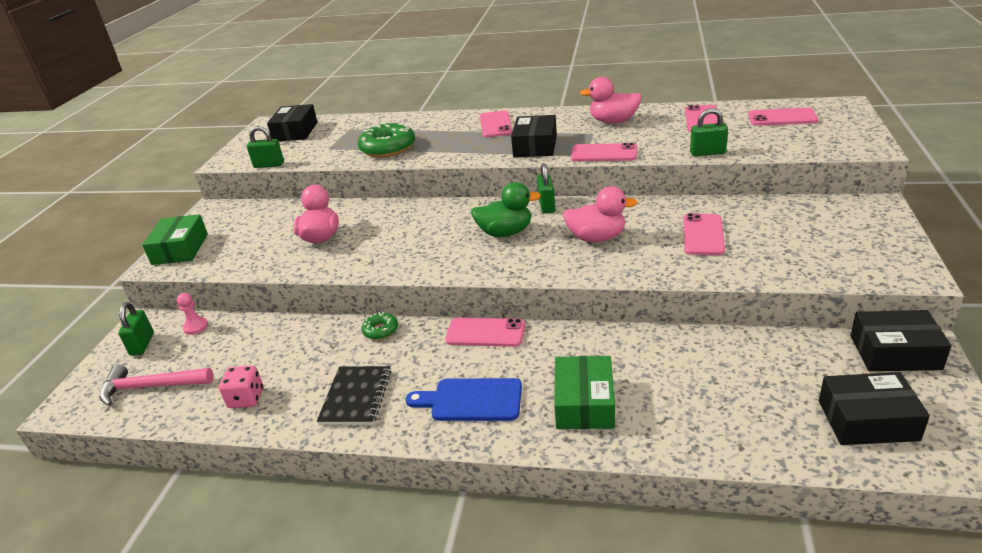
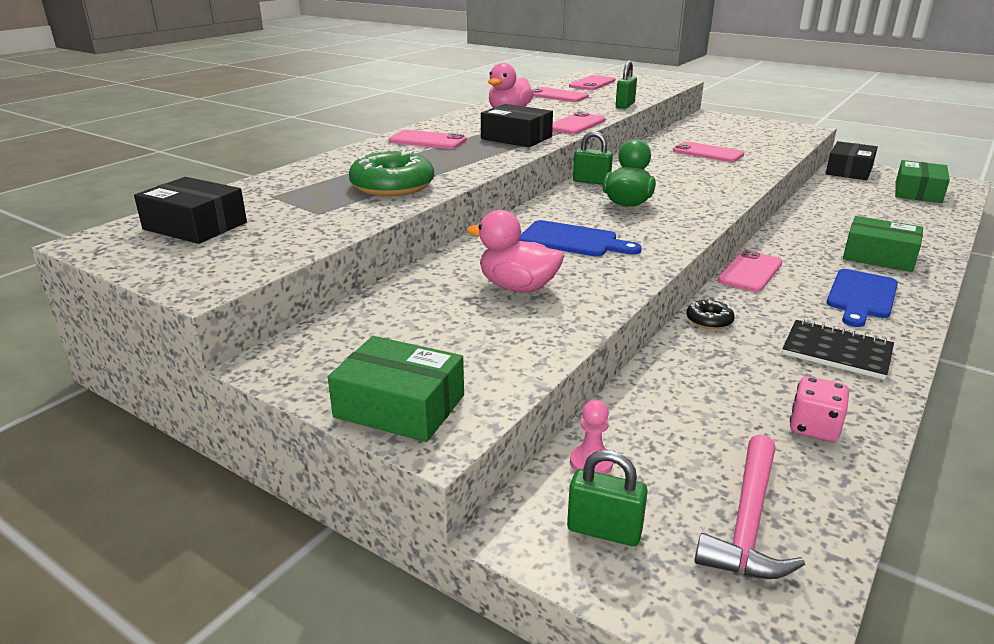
camera: 70 degrees left, 5 degrees down
green padlock [247,126,284,168] -> none
green donut [362,312,398,340] -> black donut [686,300,735,329]
pink duck [563,186,637,242] -> none
black box [819,372,930,445] -> green box [895,160,950,203]
none -> blue cutting board [519,220,642,257]

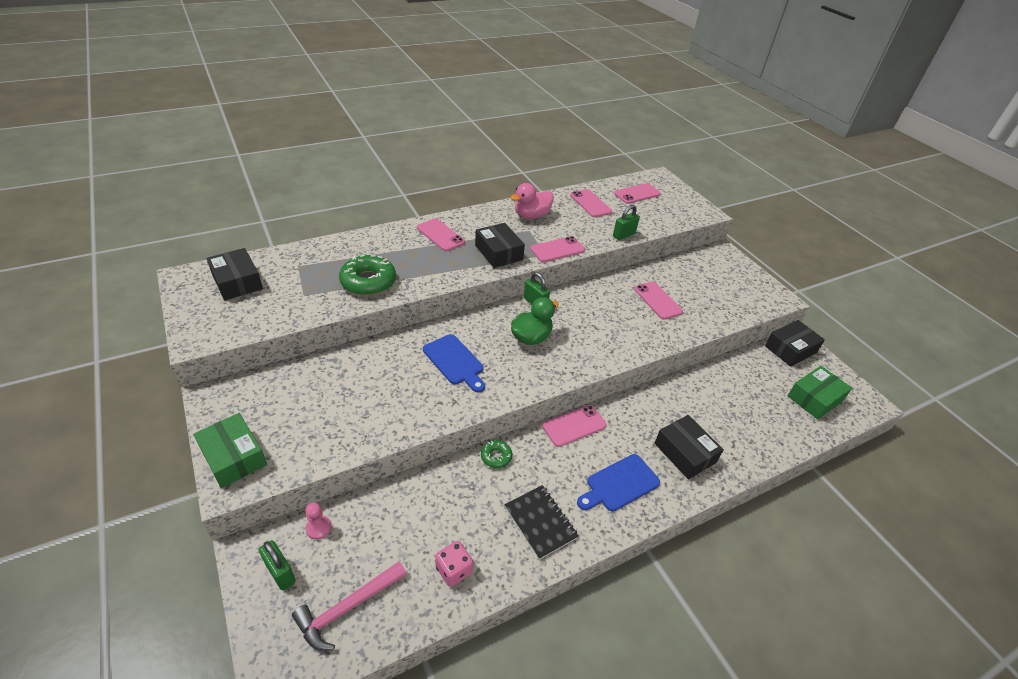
camera: 25 degrees right, 15 degrees up
pink duck [467,210,564,292] -> none
black donut [686,300,735,329] -> green donut [481,440,512,468]
green box [843,216,923,272] -> black box [654,415,724,479]

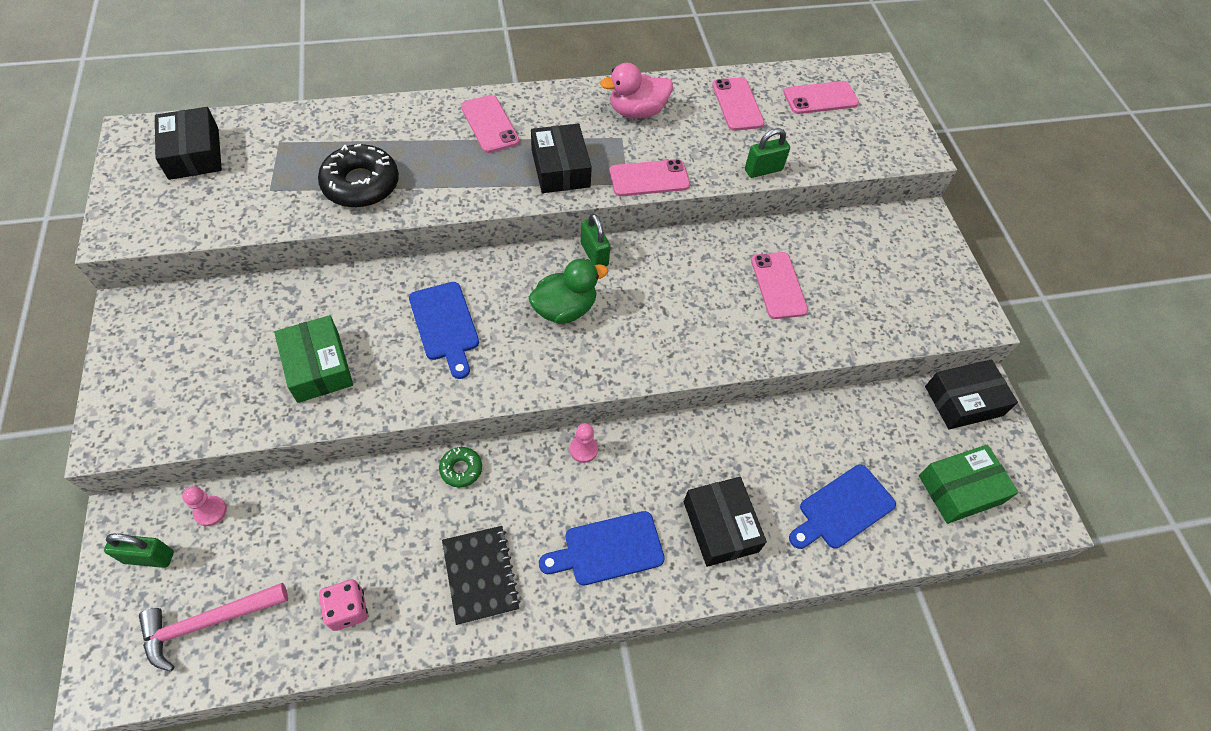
camera: 15 degrees right, 15 degrees up
green box [193,413,267,488] -> green box moved to [274,315,353,403]
green padlock [259,540,296,591] -> green padlock turned 60 degrees counterclockwise [104,534,174,568]
green donut [339,254,396,296] -> black donut [318,144,399,208]
pink phone [542,405,607,447] -> pink pawn [570,423,598,463]
none -> blue cutting board [789,465,896,549]

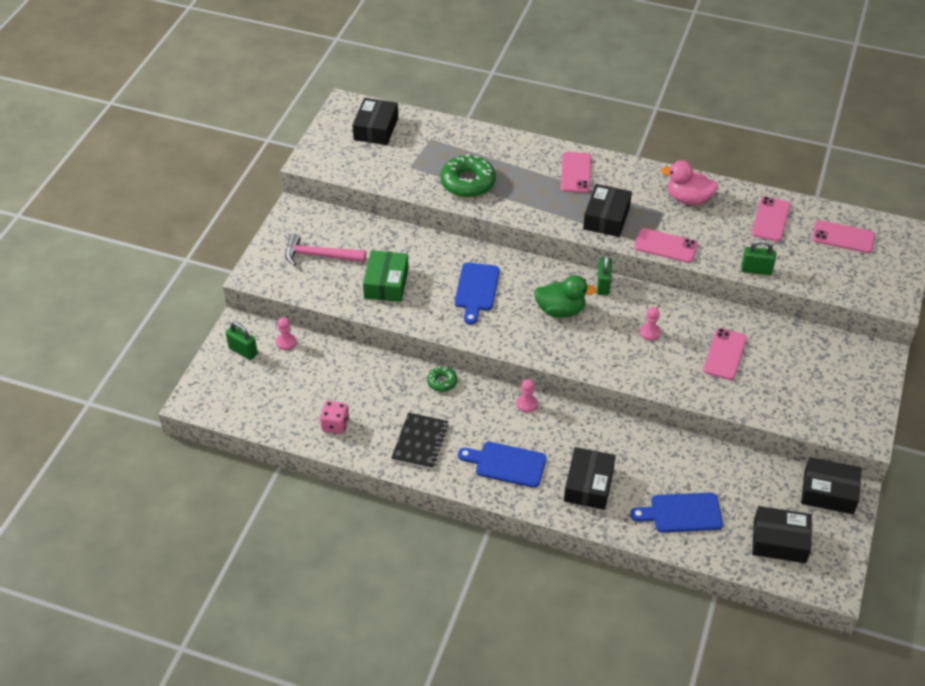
camera: 35 degrees right, 10 degrees down
pink hammer [139,583,288,672] -> pink hammer moved to [285,233,366,266]
black donut [318,144,399,208] -> green donut [440,154,496,197]
green box [919,444,1019,524] -> black box [752,506,812,563]
none -> pink pawn [640,307,661,341]

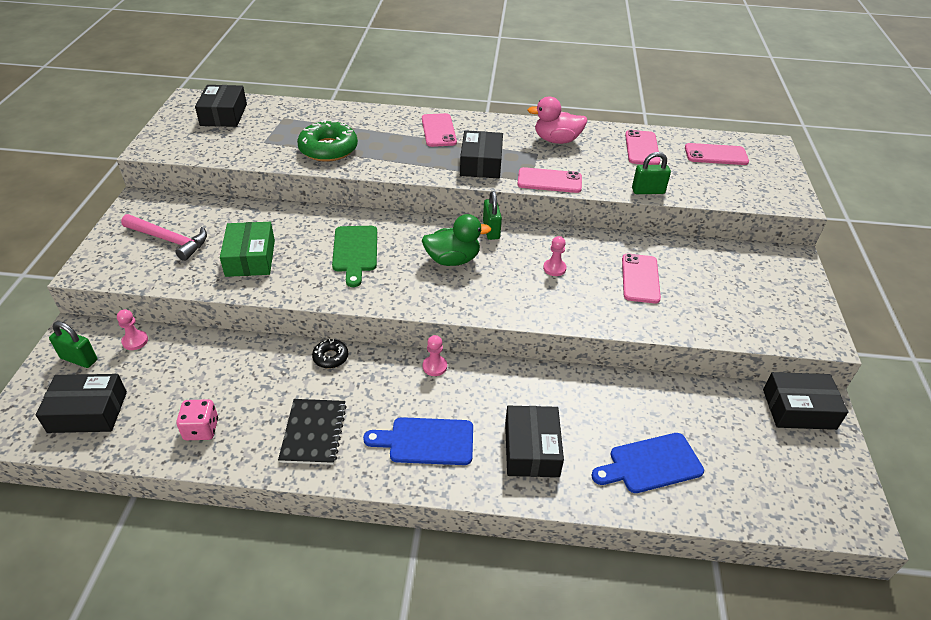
camera: 15 degrees left, 5 degrees down
pink hammer [285,233,366,266] -> pink hammer turned 150 degrees counterclockwise [121,214,207,261]
green donut [427,366,457,392] -> black donut [312,339,348,368]
blue cutting board [455,262,500,325] -> green cutting board [332,226,377,287]
black box [752,506,812,563] -> black box moved to [36,374,127,433]

